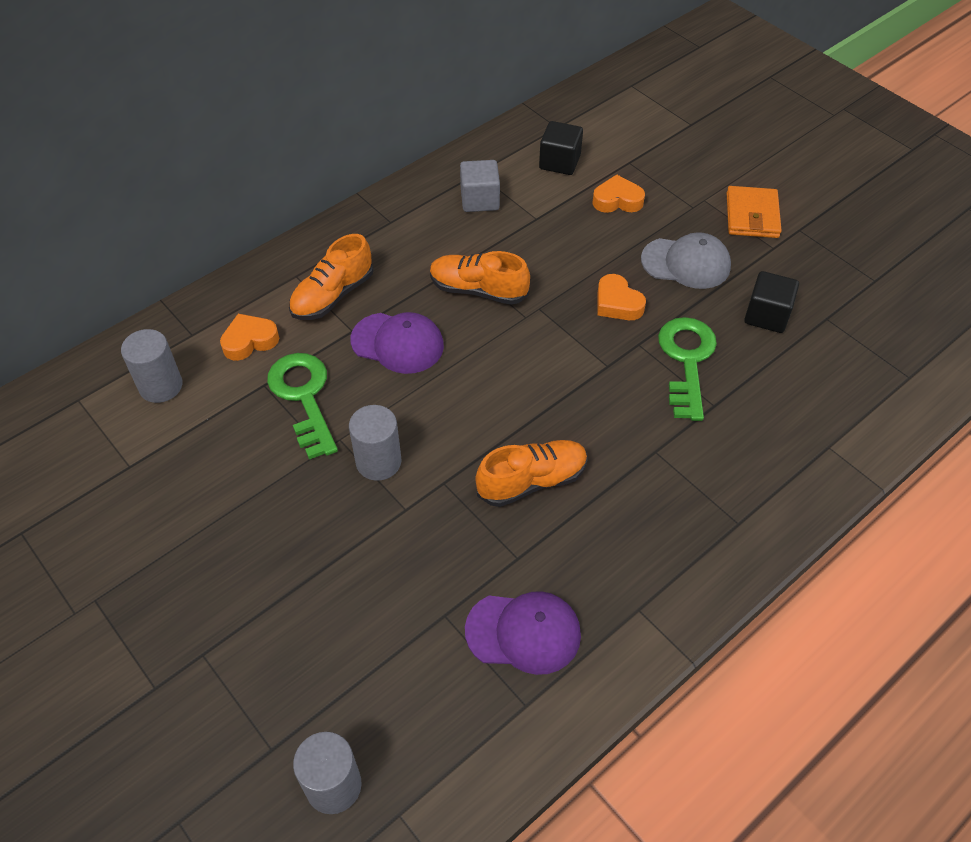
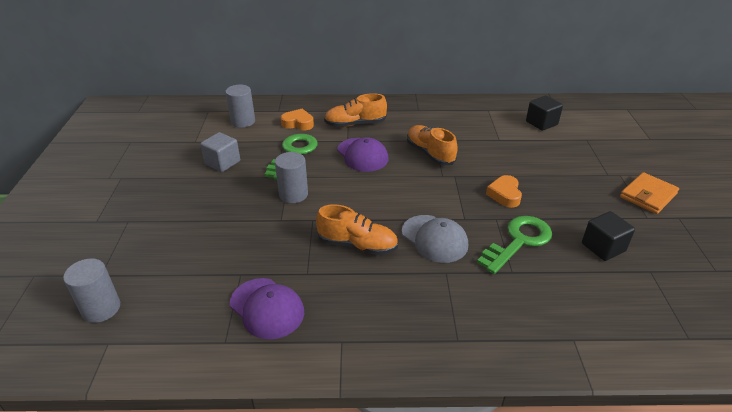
camera: 40 degrees right, 15 degrees down
grey cube [460,160,500,212] -> grey cube moved to [200,132,240,172]
orange heart [592,174,645,213] -> none
grey cap [641,232,731,289] -> grey cap moved to [402,215,468,263]

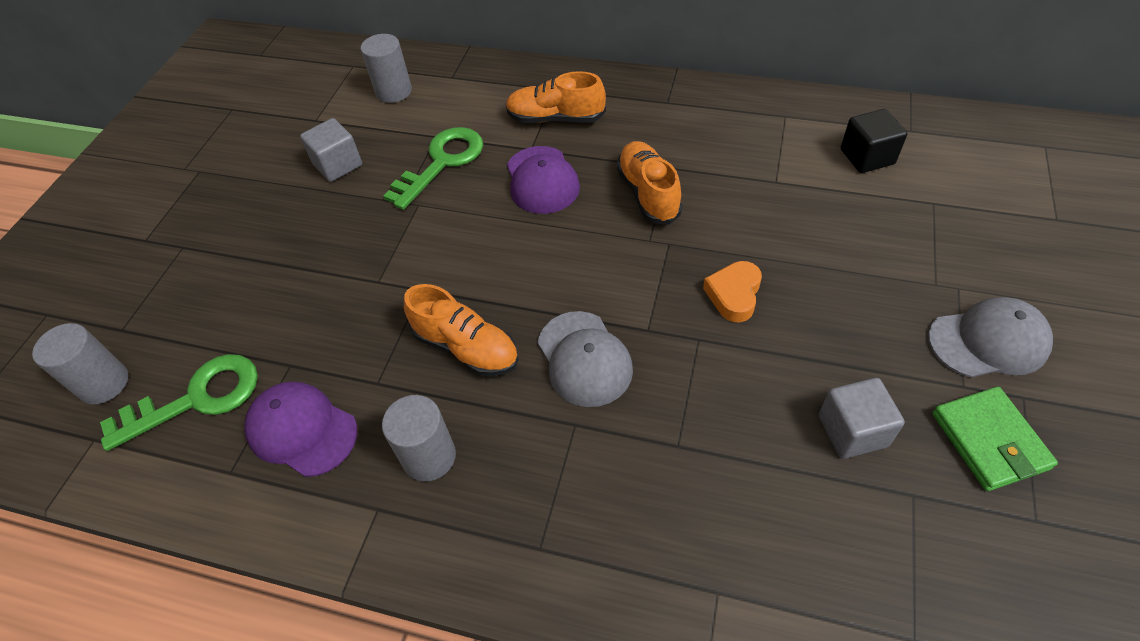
camera: 20 degrees right, 15 degrees up
purple cap [230,278,304,340] -> purple cap turned 150 degrees clockwise [244,381,357,477]
grey cylinder [275,152,308,203] -> grey cylinder moved to [382,395,456,481]
orange heart [280,109,314,130] -> none
green key [477,216,552,274] -> green key moved to [100,354,258,451]
black cube [582,211,635,261] -> grey cube [819,378,905,459]
orange wallet [620,172,679,214] -> grey cap [928,297,1053,378]
none -> green wallet [932,387,1058,491]

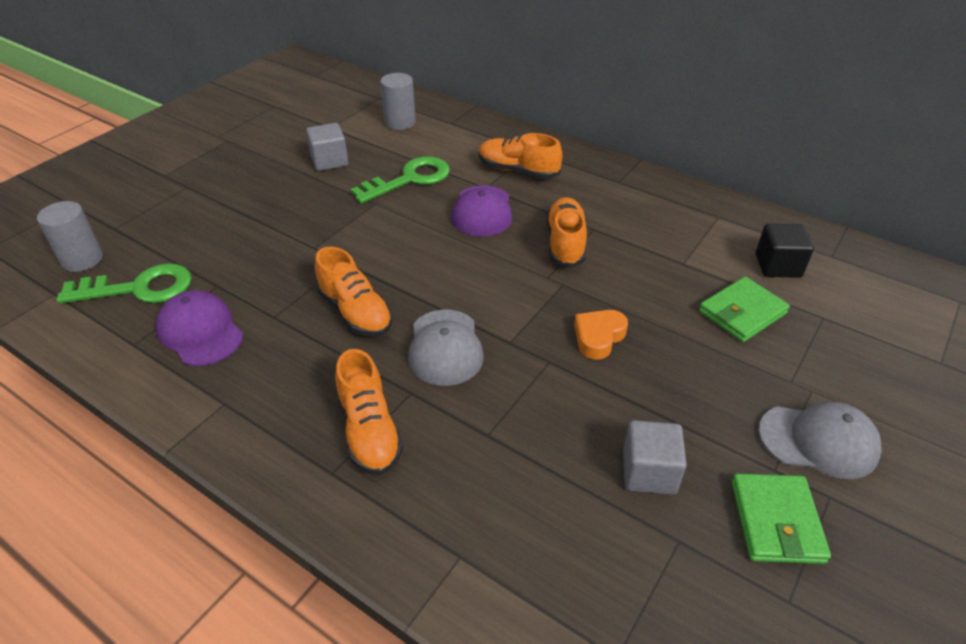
camera: 15 degrees right, 10 degrees down
grey cylinder [382,395,456,481] -> none
none -> orange shoe [335,349,403,475]
none -> green wallet [699,277,790,342]

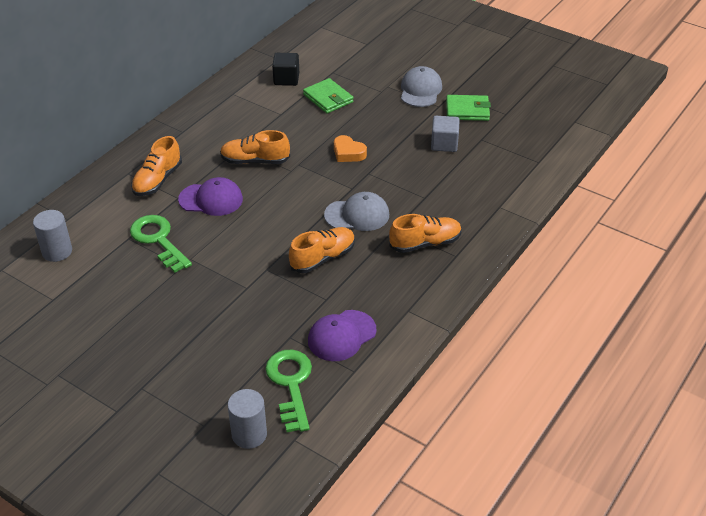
camera: 90 degrees left, 0 degrees up
grey cube [306,123,348,171] -> none

